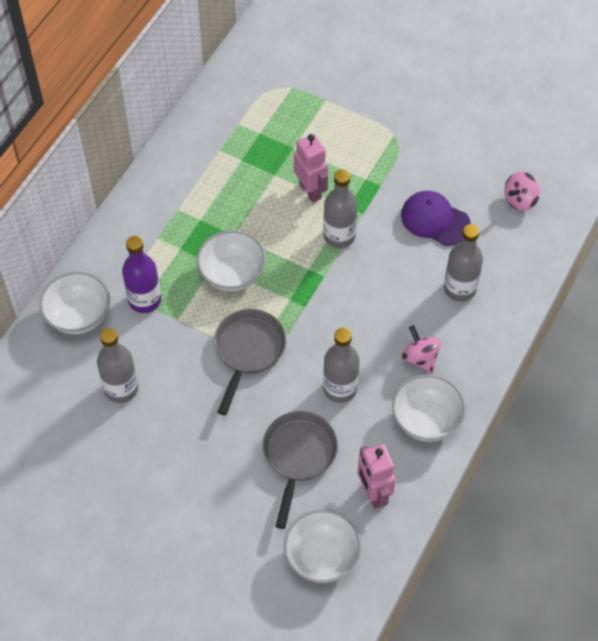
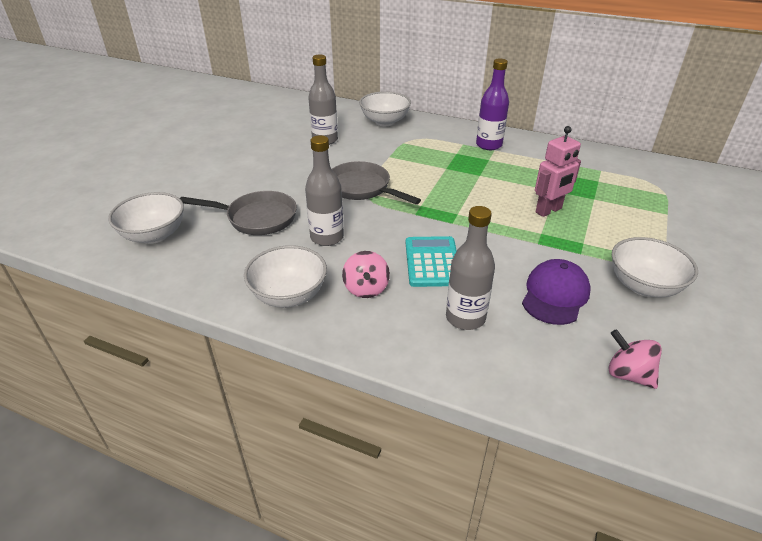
camera: 85 degrees right, 20 degrees down
purple bottle [122,236,161,313] -> purple bottle moved to [476,58,509,150]
white bowl [197,230,266,291] -> white bowl moved to [612,237,698,297]
grey pan [214,309,286,415] -> grey pan turned 150 degrees counterclockwise [332,161,421,204]
grey bottle [323,169,358,248] -> none
pink robot [358,444,396,509] -> none
pink spinning top [402,325,441,374] -> pink spinning top turned 120 degrees clockwise [342,251,390,298]
none -> turquoise calculator [406,236,457,287]

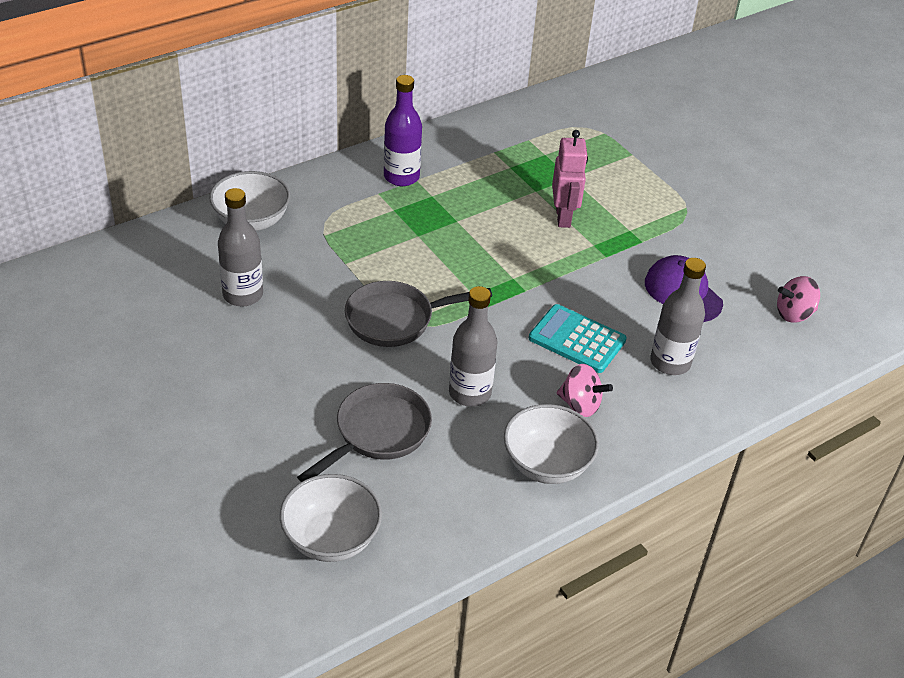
camera: 60 degrees left, 5 degrees up
white bowl [612,237,698,297] -> none

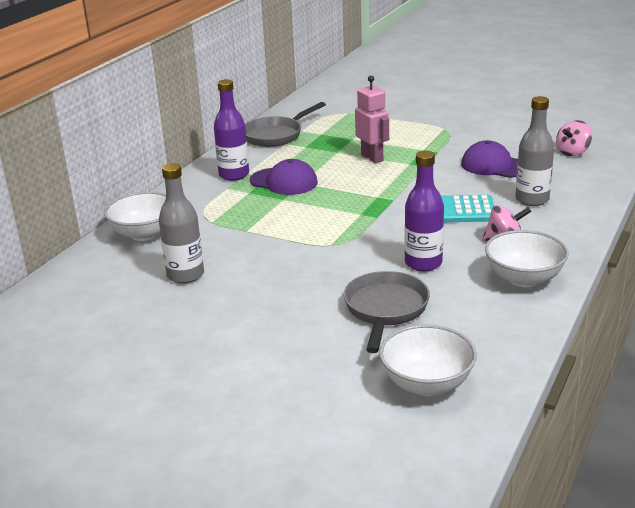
camera: 25 degrees left, 15 degrees down
grey pan [345,281,492,347] -> grey pan moved to [245,102,326,147]
grey bottle [449,286,498,407] -> purple bottle [404,151,444,271]
none -> purple cap [250,159,318,195]

